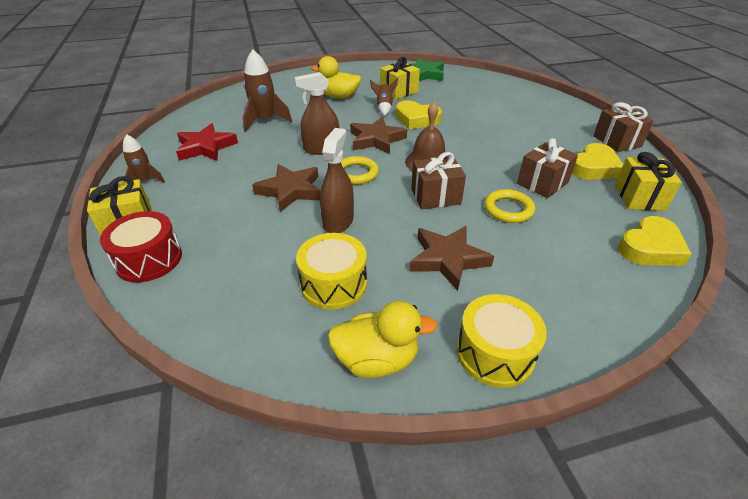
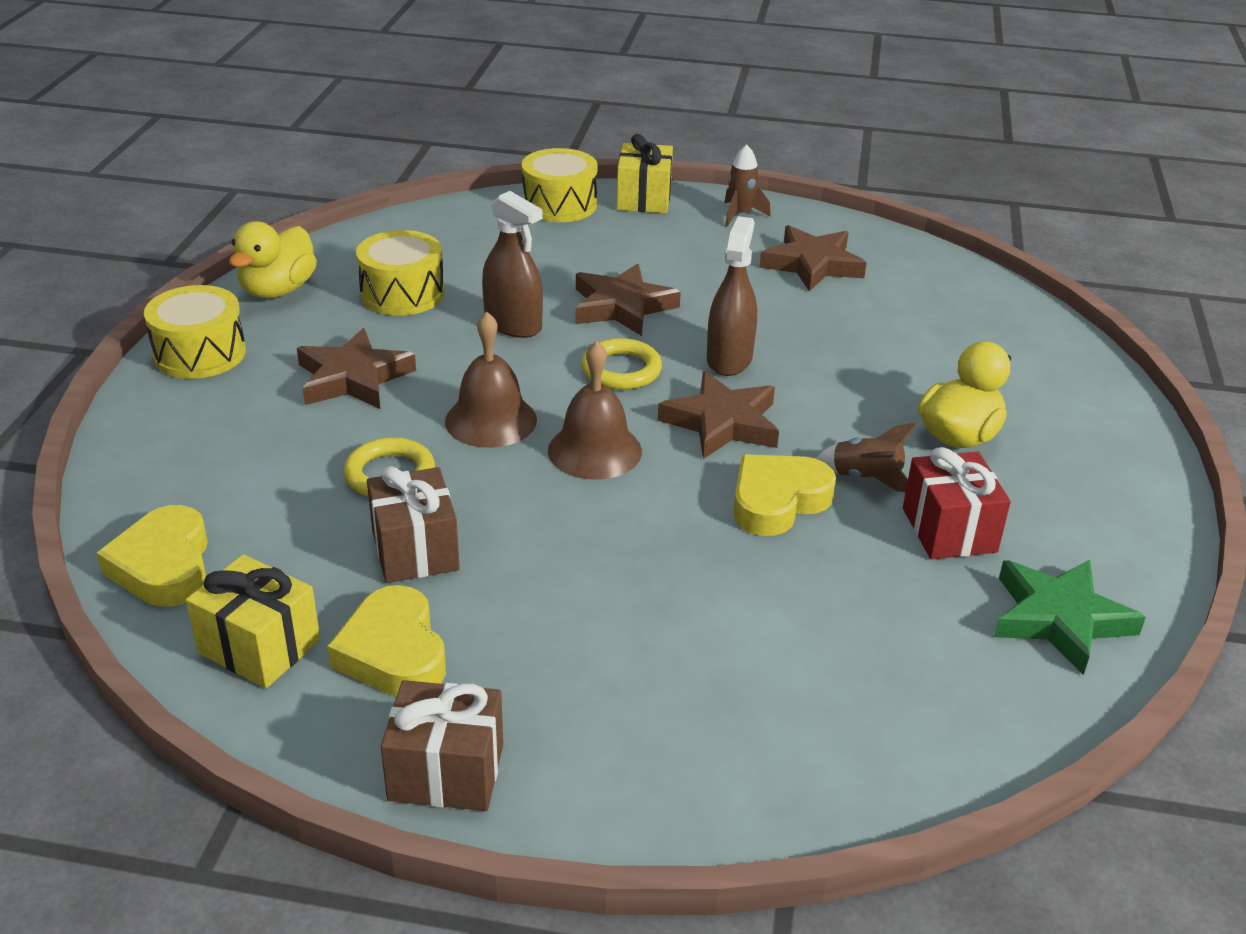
camera: 115 degrees right, 5 degrees down
red drum [100,211,182,282] -> yellow drum [522,148,598,222]
red star [176,123,238,161] -> brown star [759,225,867,292]
brown rocket [243,50,292,132] -> none
yellow gift [380,57,420,100] -> red gift [903,447,1011,559]
brown gift [411,152,466,209] -> brown bell [445,312,537,448]

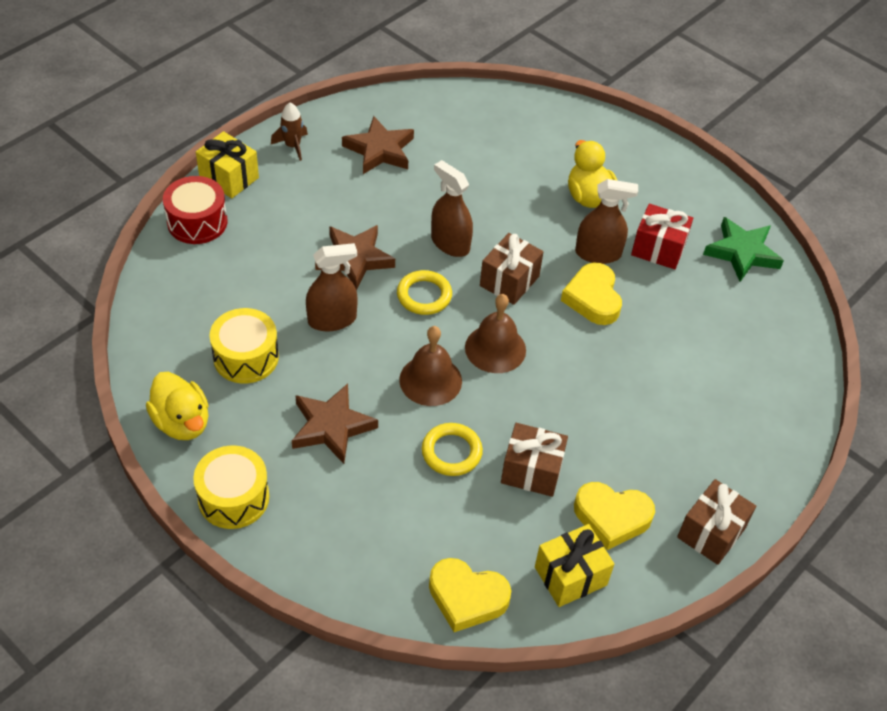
camera: 60 degrees left, 15 degrees up
yellow drum [522,148,598,222] -> red drum [163,176,227,244]
brown star [658,371,779,459] -> brown gift [480,233,544,305]
brown rocket [816,422,918,492] -> brown spray bottle [575,179,638,264]

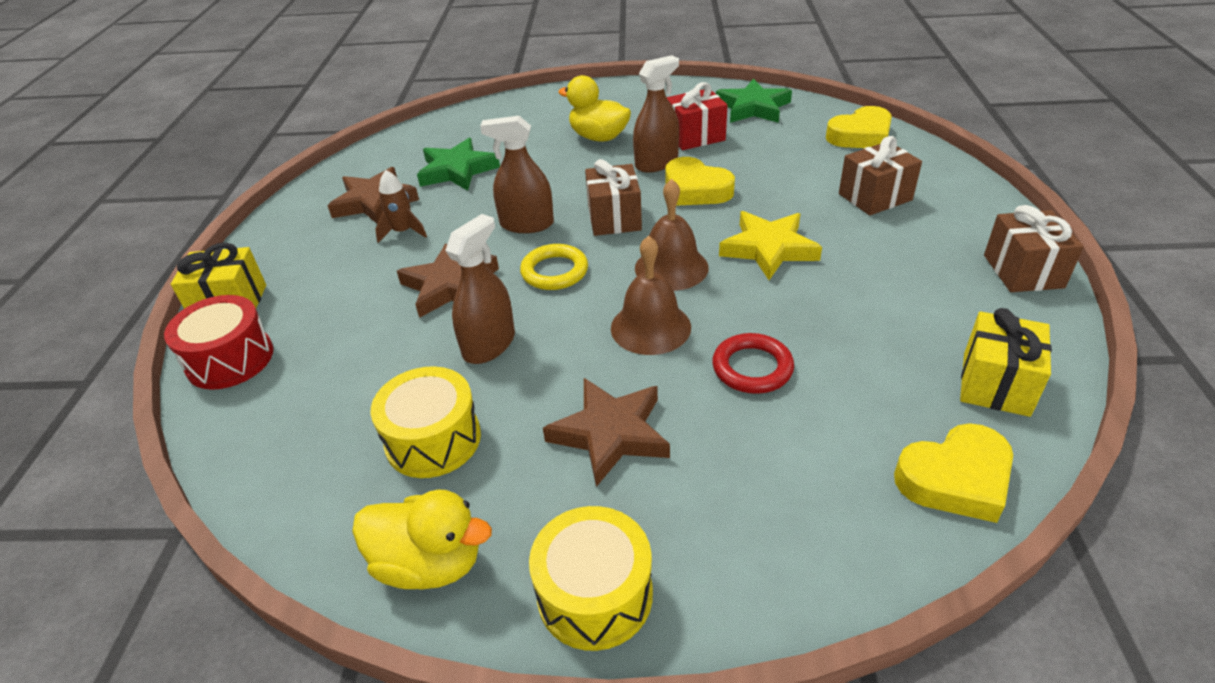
camera: 35 degrees left, 10 degrees down
brown rocket [271,103,308,161] -> brown rocket moved to [375,170,427,243]
yellow ring [422,423,483,476] -> red ring [712,333,794,394]
brown gift [501,423,568,497] -> brown gift moved to [839,136,922,215]
yellow heart [574,482,655,550] -> yellow heart moved to [826,106,892,148]
none -> green star [417,138,500,191]
none -> yellow star [719,211,822,280]

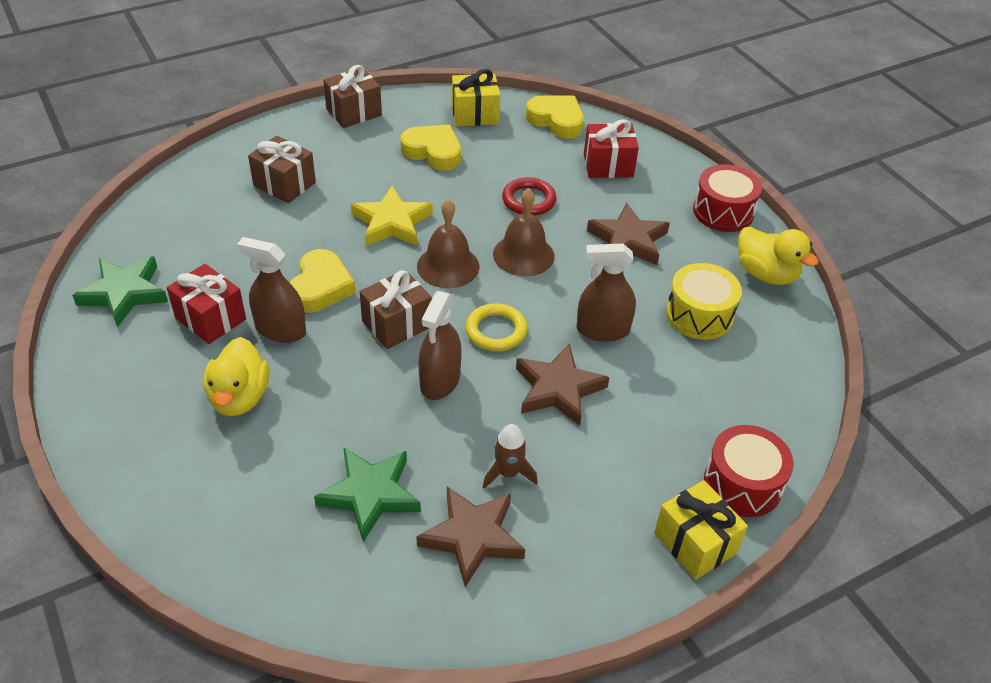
camera: 125 degrees left, 5 degrees up
yellow duck [352,490,492,589] -> yellow duck turned 150 degrees clockwise [738,227,819,285]
brown spray bottle [480,116,554,233] -> brown spray bottle turned 45 degrees clockwise [419,291,461,400]
yellow drum [529,506,653,651] -> red drum [693,164,762,232]
yellow heart [826,106,892,148] -> yellow heart moved to [400,124,461,170]
none -> red gift [584,120,639,178]

